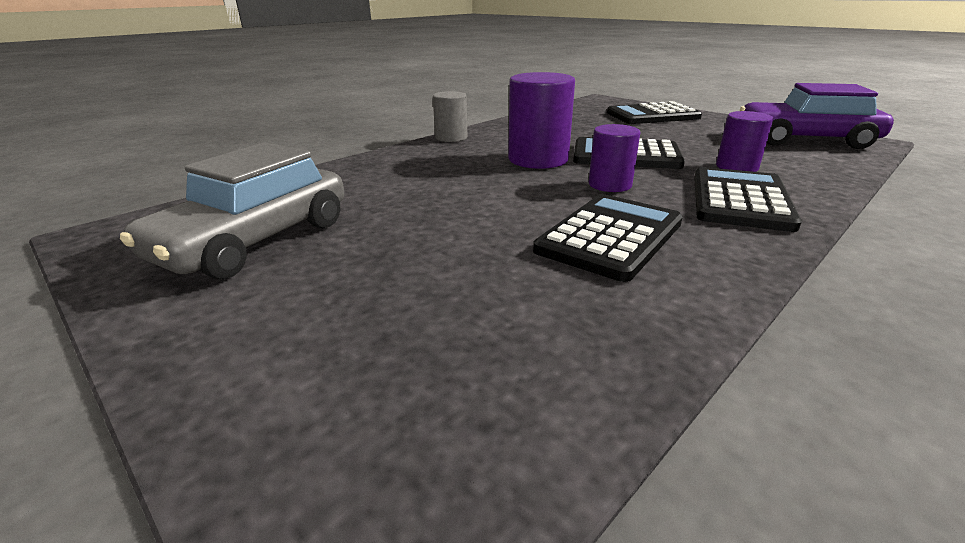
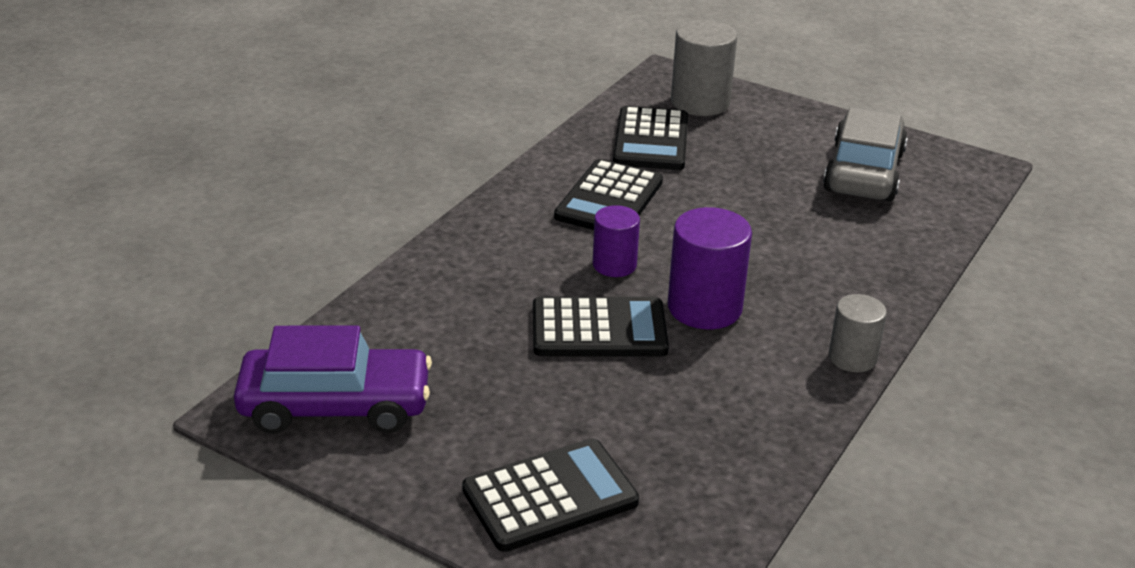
camera: 165 degrees right, 5 degrees up
black calculator [694,167,802,232] -> black calculator moved to [613,106,688,170]
purple cylinder [716,111,773,172] -> none
none -> grey cylinder [671,20,737,116]

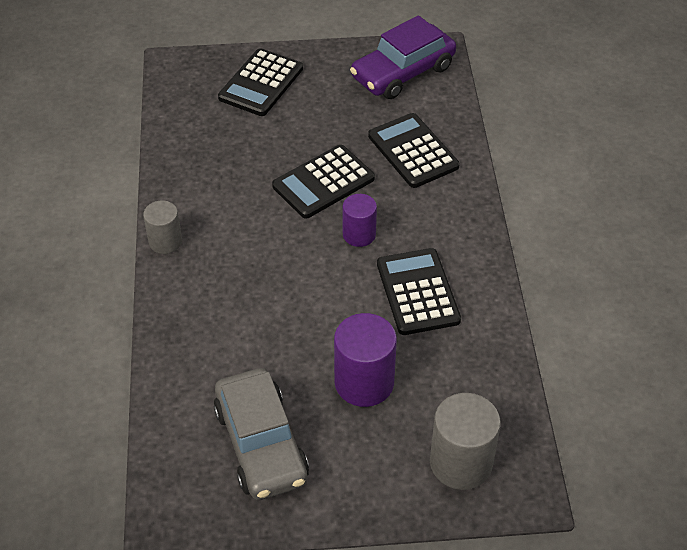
camera: 145 degrees right, 15 degrees up
black calculator [613,106,688,170] -> black calculator moved to [368,113,460,188]
purple cylinder [668,207,752,329] -> purple cylinder moved to [334,313,397,407]

